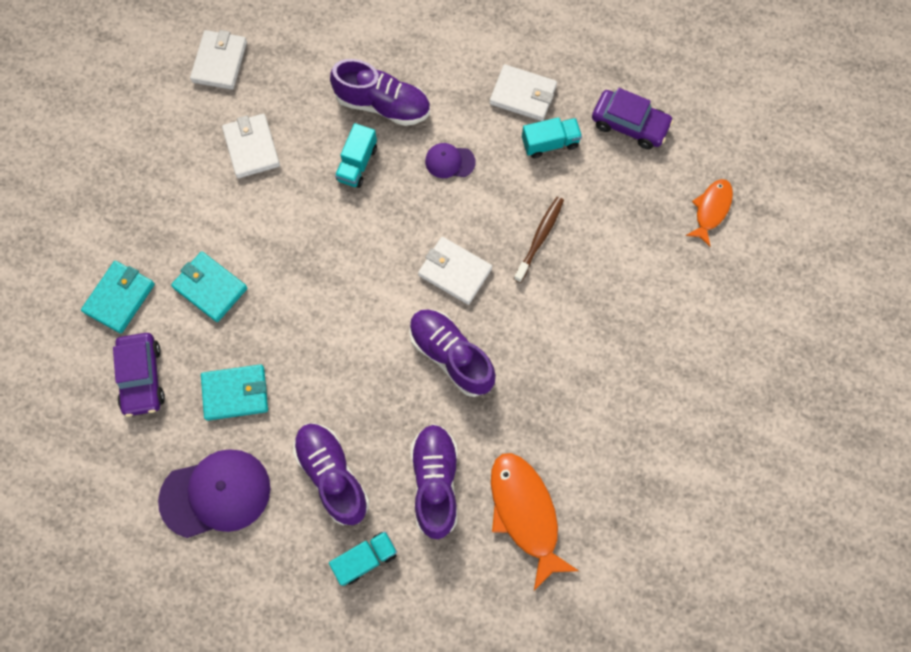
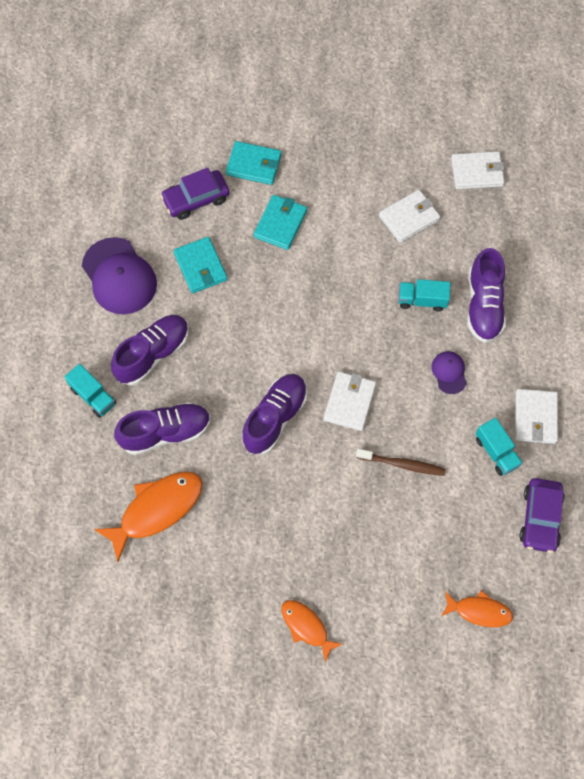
camera: 75 degrees right, 5 degrees down
none -> orange fish [282,600,342,662]

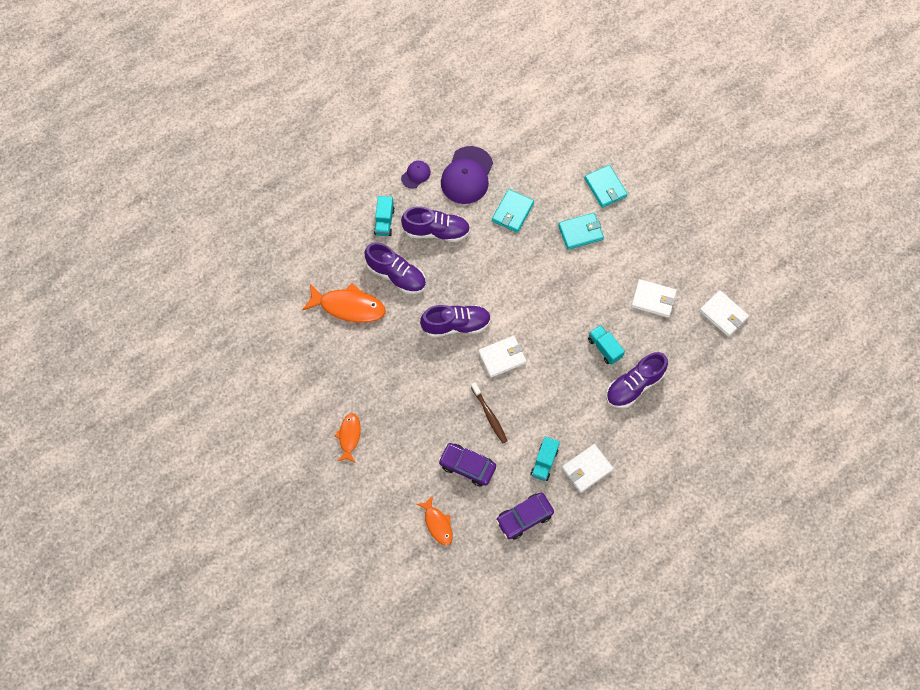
camera: 50 degrees right, 0 degrees up
purple car [160,168,229,220] -> purple car moved to [438,443,496,487]
purple cap [432,351,467,394] -> purple cap moved to [401,161,431,189]

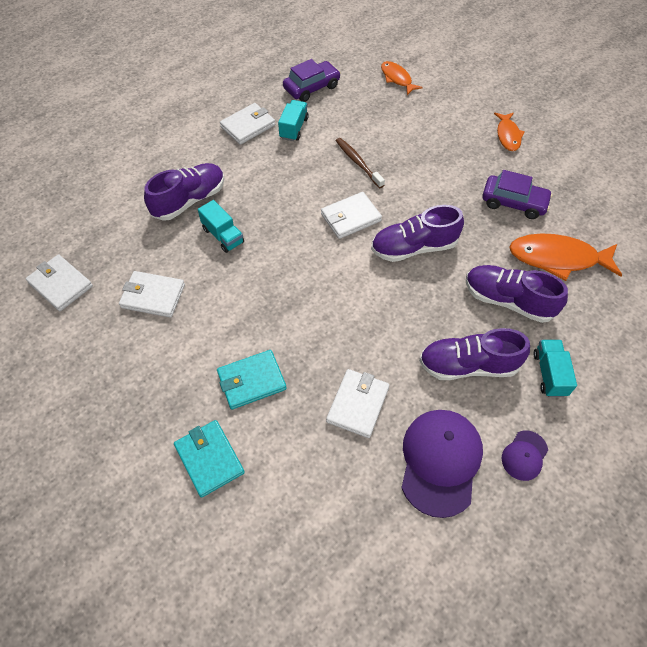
camera: 175 degrees right, 10 degrees down
purple car [438,443,496,487] -> purple car moved to [482,170,553,219]
turquoise wallet [492,189,534,233] -> white wallet [326,369,389,438]

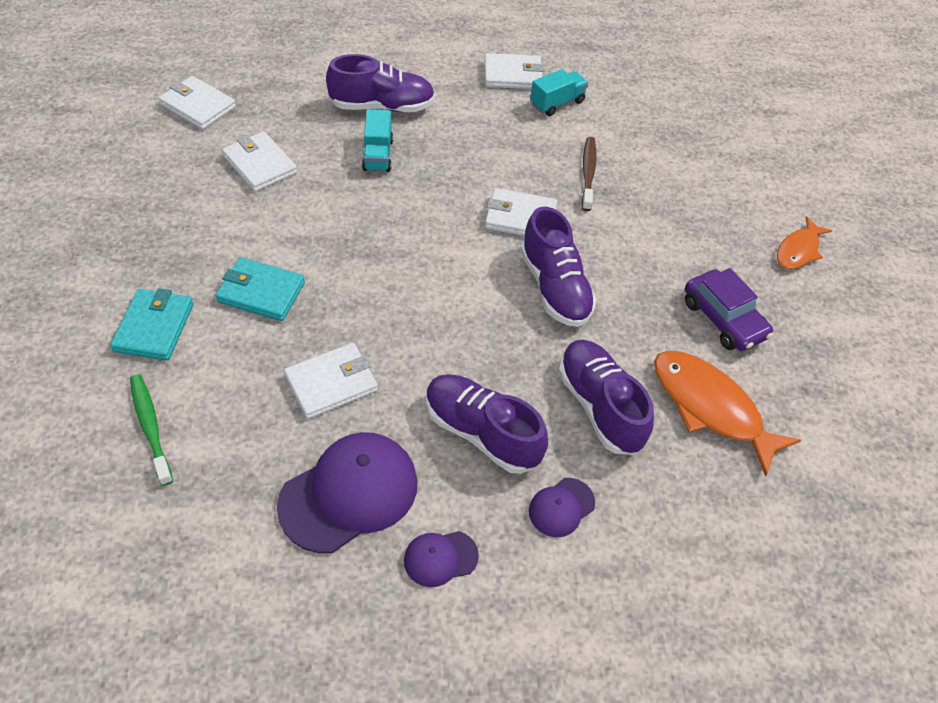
camera: 35 degrees right, 5 degrees down
white wallet [26,254,93,311] -> white wallet turned 45 degrees counterclockwise [158,76,236,130]
purple car [283,59,341,102] -> none
purple shoe [371,205,464,262] -> purple shoe turned 135 degrees counterclockwise [520,207,596,327]
orange fish [381,61,423,95] -> none
turquoise truck [534,340,577,397] -> purple cap [529,478,595,537]
none -> green toothbrush [130,374,173,486]

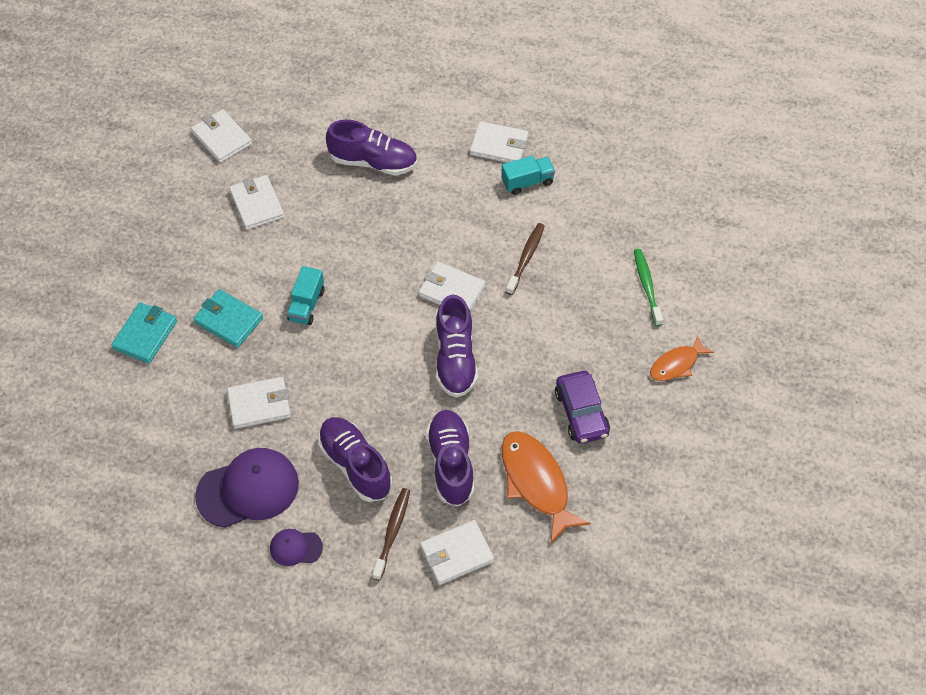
camera: 20 degrees right, 5 degrees up
green toothbrush [130,374,173,486] -> green toothbrush moved to [634,249,663,326]
turquoise truck [362,109,393,172] -> turquoise truck moved to [287,266,324,325]
purple cap [529,478,595,537] -> brown toothbrush [372,488,410,581]
none -> white wallet [420,520,494,585]

